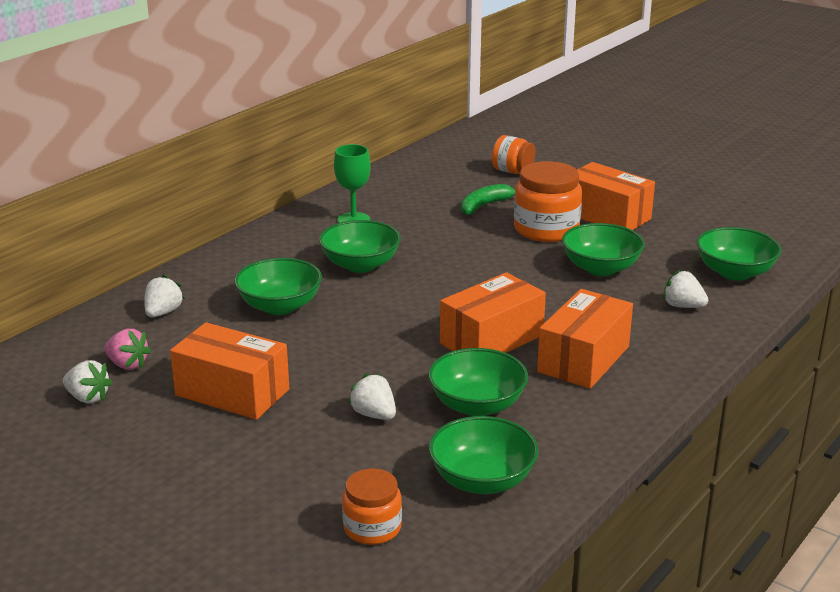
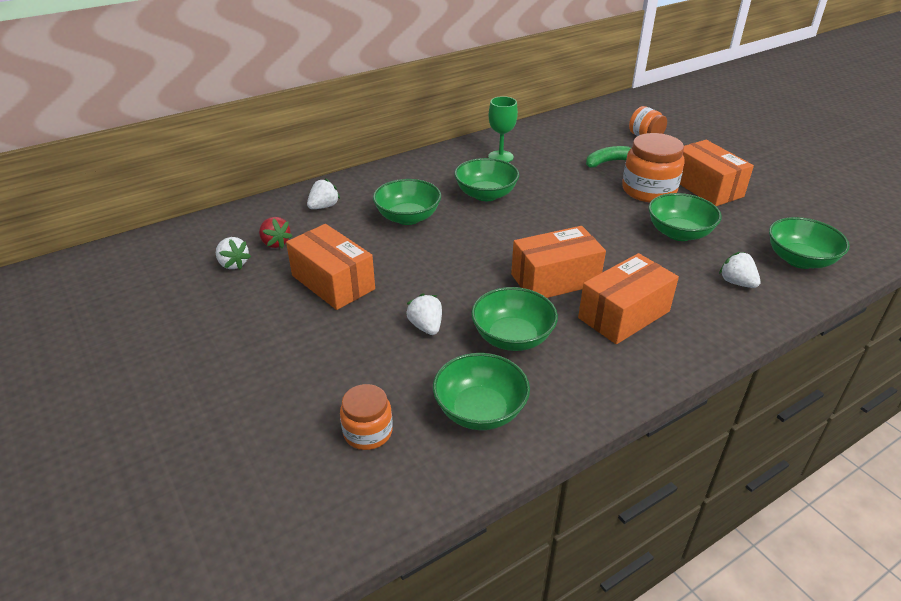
camera: 20 degrees right, 10 degrees up
pink strawberry [104,329,151,370] -> red strawberry [259,217,292,248]

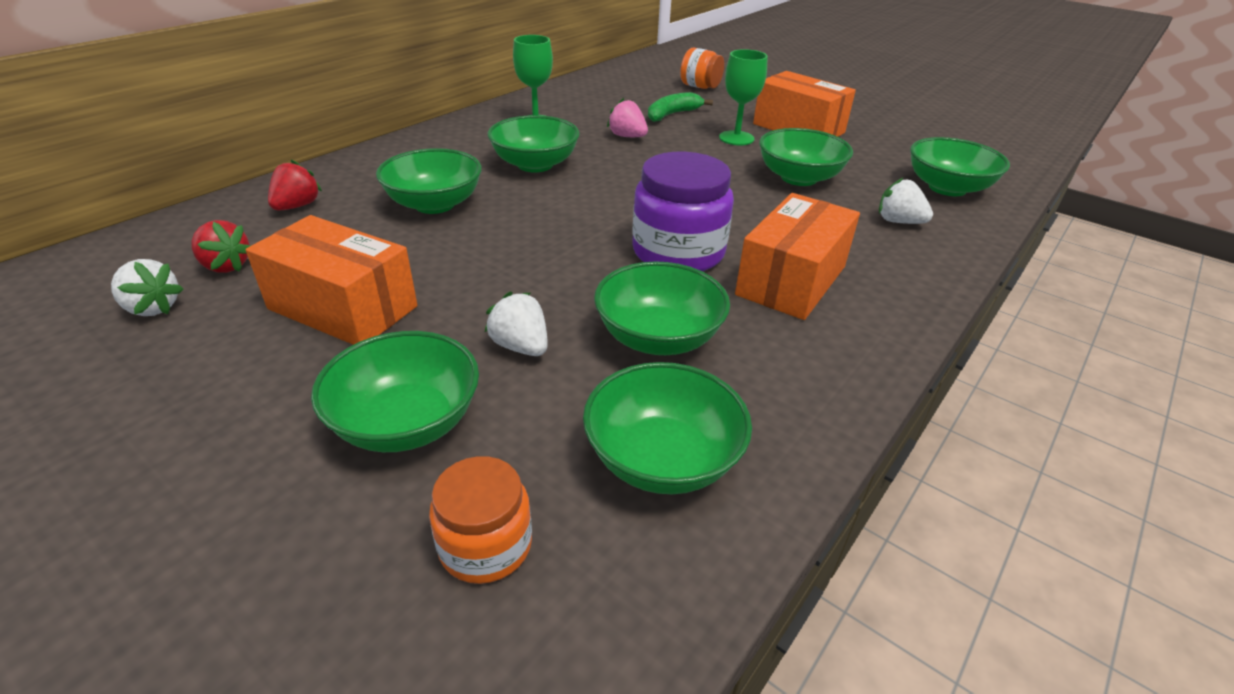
camera: 20 degrees left, 0 degrees up
white strawberry [307,178,340,209] -> red strawberry [268,160,322,211]
orange box [511,226,606,298] -> purple jar [632,152,734,271]
orange jar [622,133,685,202] -> green goblet [719,49,768,145]
none -> green bowl [311,331,479,452]
none -> pink strawberry [607,98,648,137]

